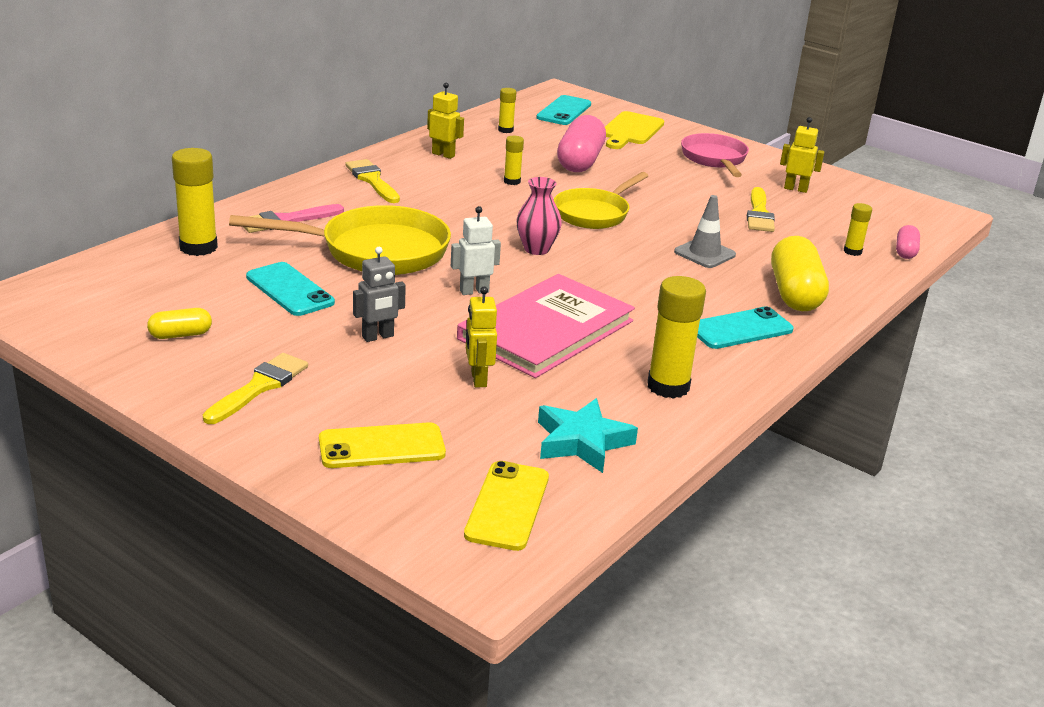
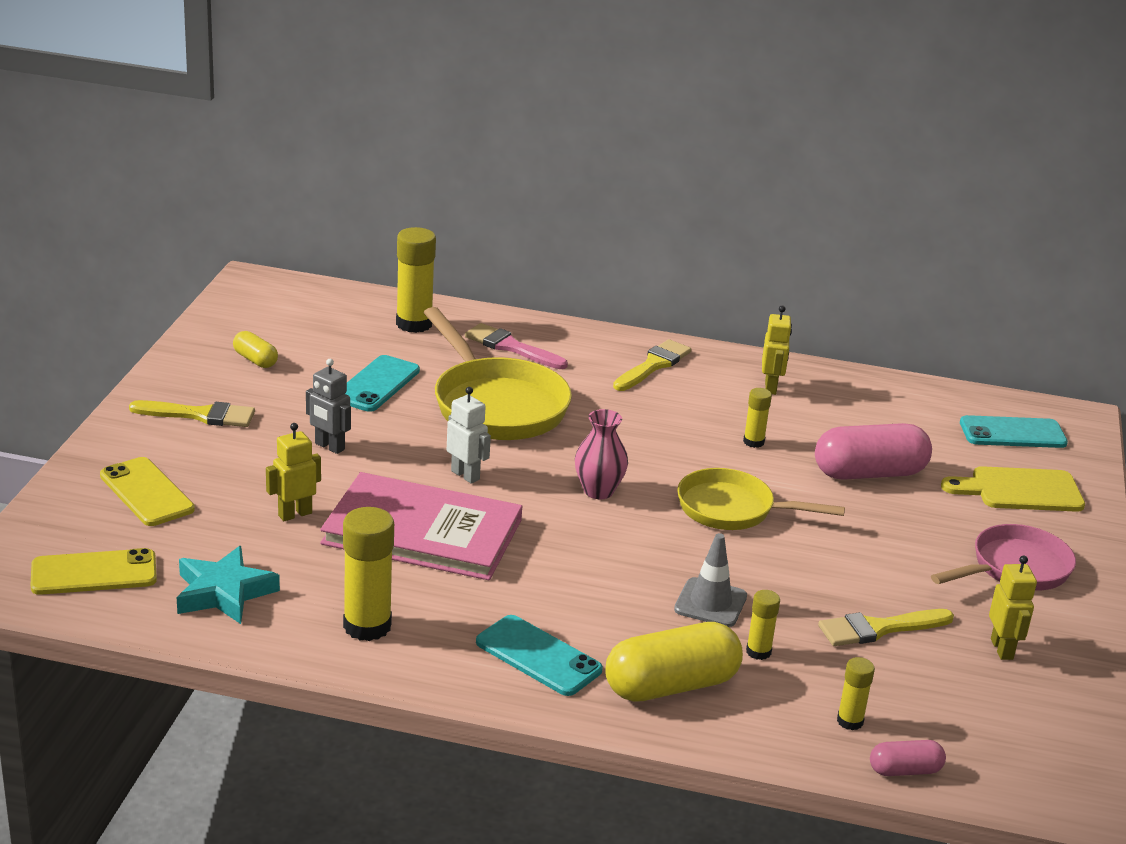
camera: 65 degrees right, 0 degrees up
yellow glue stick [498,88,516,133] -> yellow glue stick moved to [746,590,780,660]

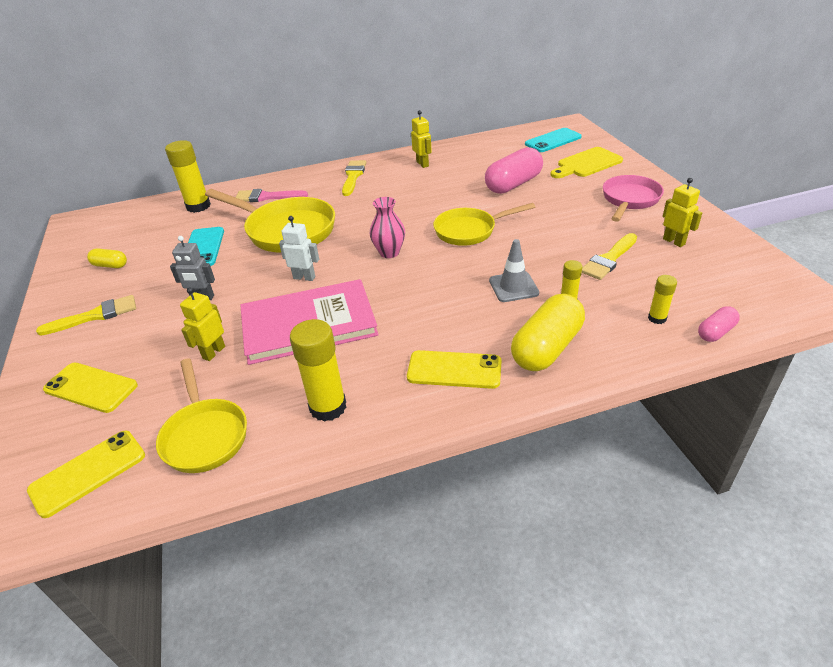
camera: 25 degrees left, 10 degrees up
turquoise star [177,546,280,624] -> yellow pan [156,358,247,473]
turquoise phone [476,615,603,696] -> yellow phone [407,350,502,389]
yellow glue stick [743,388,772,448] -> none

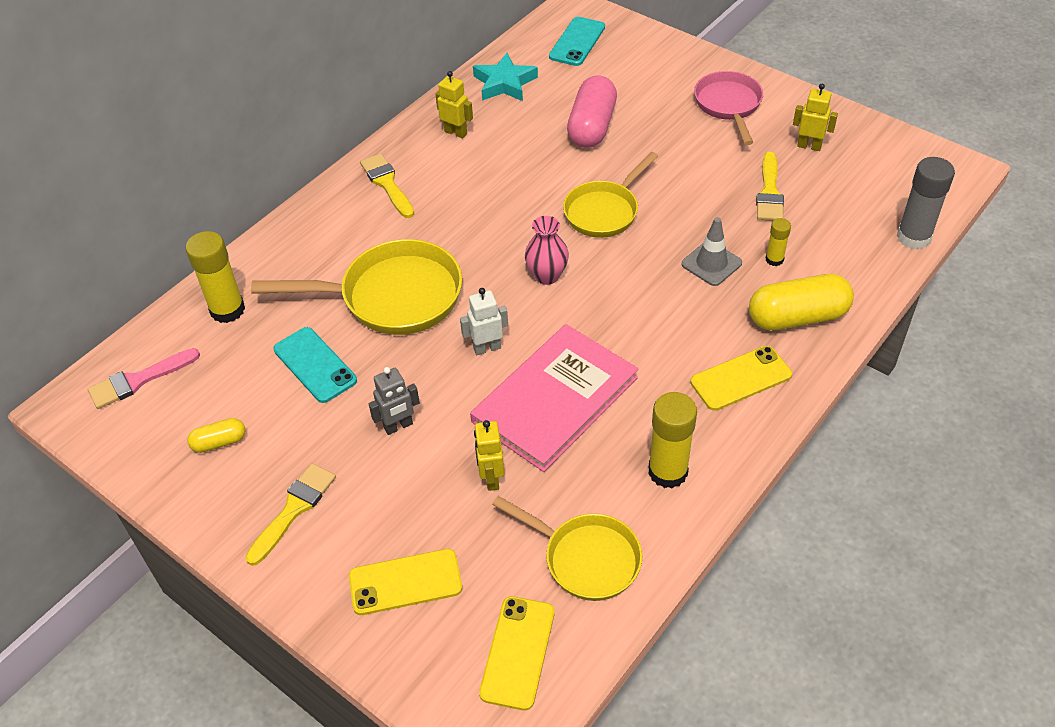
camera: 35 degrees left, 10 degrees up
pink brush [235,189,308,202] -> pink brush moved to [88,348,200,409]
yellow capsule [511,294,585,371] -> yellow capsule turned 75 degrees clockwise [749,274,854,331]
yellow cutting board [550,147,623,178] -> none
yellow glue stick [648,275,677,324] -> none
pink capsule [698,306,740,342] -> grey glue stick [897,157,955,249]
none -> turquoise star [473,53,538,101]

